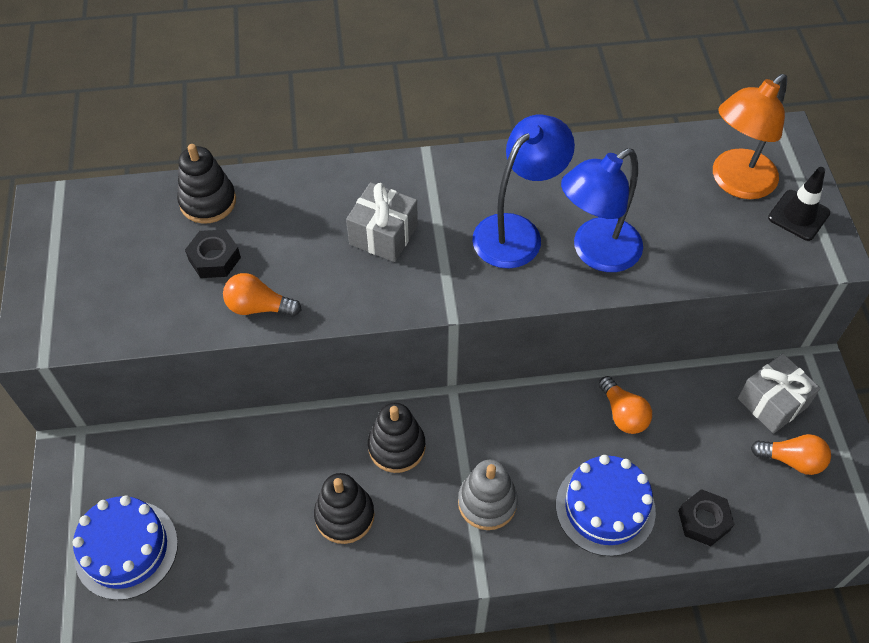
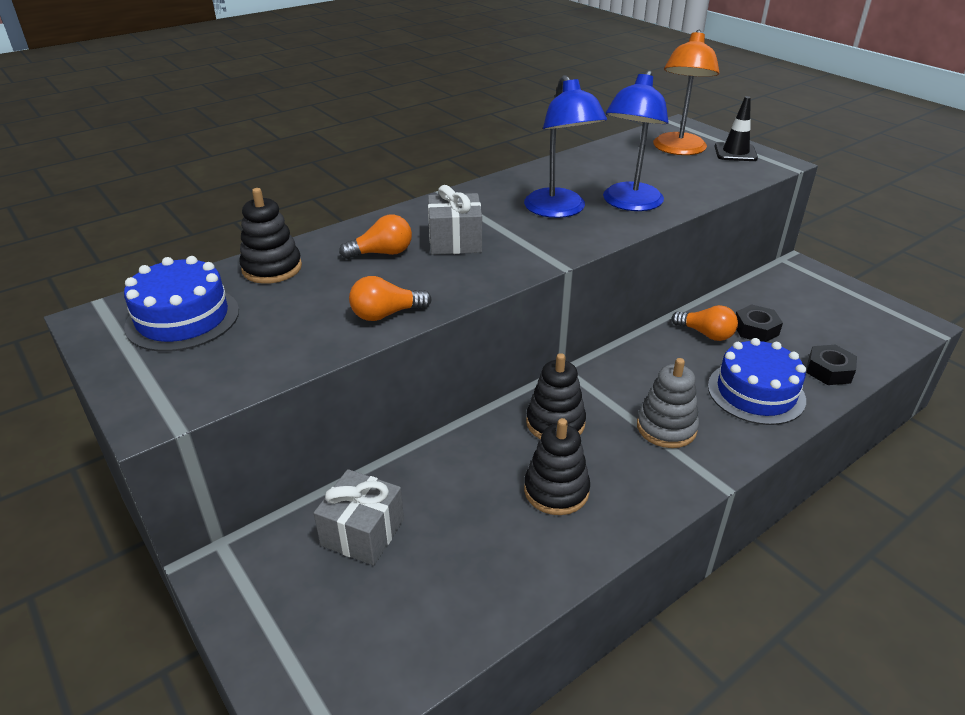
camera: 30 degrees left, 20 degrees down
blue cake [72,495,178,600] -> blue cake moved to [124,256,239,352]
black nut [185,229,241,278] -> black nut moved to [736,304,783,342]
blue lamp [472,115,575,269] -> blue lamp turned 150 degrees clockwise [524,75,607,218]
grey gift [738,353,821,434] -> grey gift moved to [314,469,404,566]
orange light bulb [751,434,831,475] -> orange light bulb moved to [339,215,412,259]

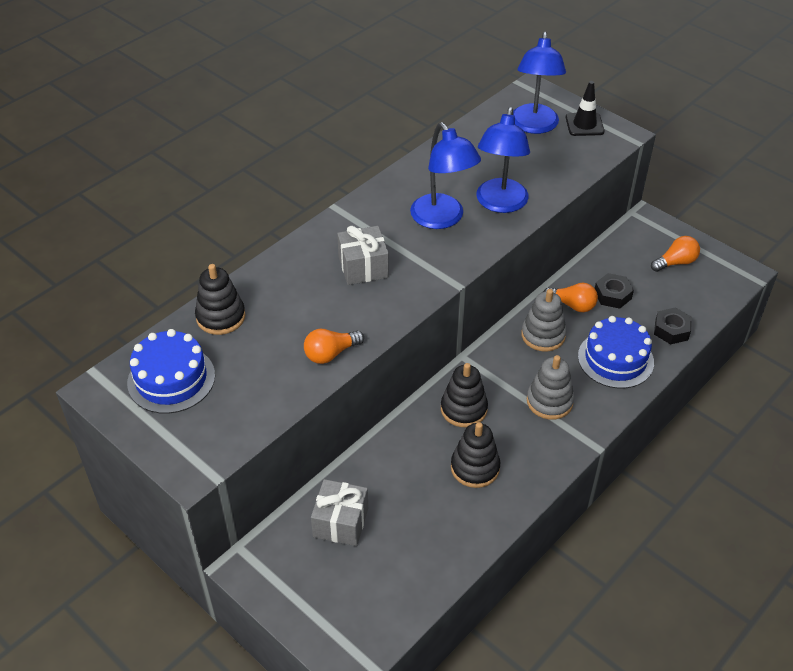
camera: 10 degrees left, 10 degrees up
orange light bulb [339,215,412,259] -> orange light bulb moved to [651,236,700,272]
orange lamp [653,30,720,155] -> blue lamp [513,32,566,134]
none -> grey stacking toy [521,289,566,351]

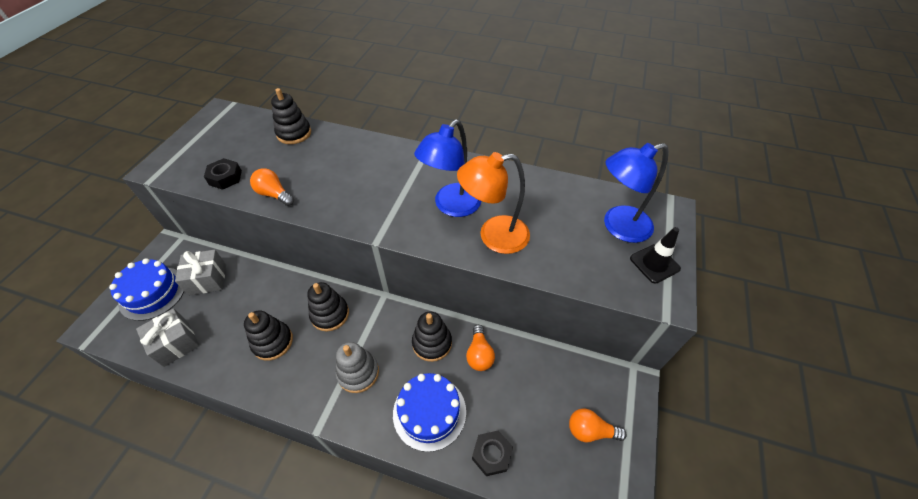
camera: 65 degrees right, 5 degrees up
blue cake [127,329,215,414] -> blue cake moved to [109,258,184,321]
grey gift [337,226,389,285] -> grey gift moved to [136,308,200,367]
blue lamp [476,107,530,213] -> orange lamp [457,152,530,254]
grey stacking toy [521,289,566,351] -> black stacking toy [412,312,452,362]
black nut [595,273,634,309] -> black nut moved to [204,158,242,190]
orange light bulb [651,236,700,272] -> orange light bulb turned 150 degrees clockwise [569,408,627,442]

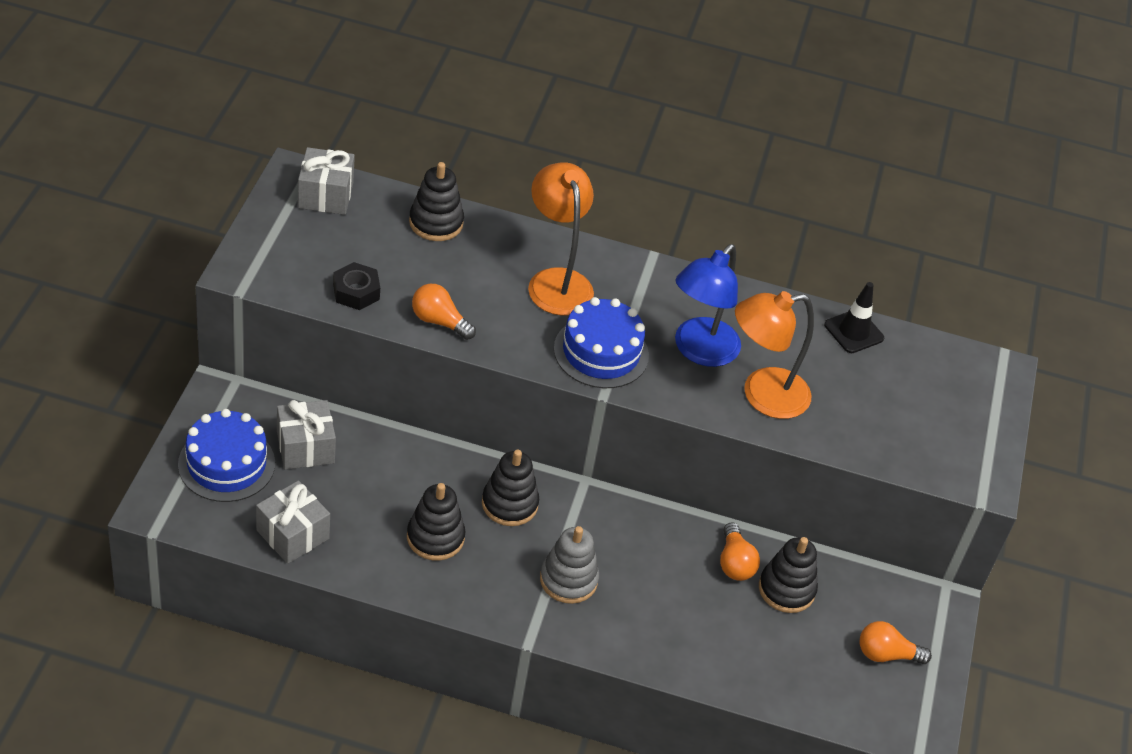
camera: 10 degrees left, 5 degrees down
blue cake [393,373,466,452] -> blue cake moved to [554,297,649,388]
black stacking toy [412,312,452,362] -> black stacking toy moved to [759,537,818,613]
black nut [472,431,513,476] -> none
blue lamp [604,143,669,243] -> none
black traffic cone [630,227,681,283] -> black traffic cone moved to [824,282,884,353]
none -> grey gift [298,147,355,215]
none -> orange lamp [528,163,594,316]

